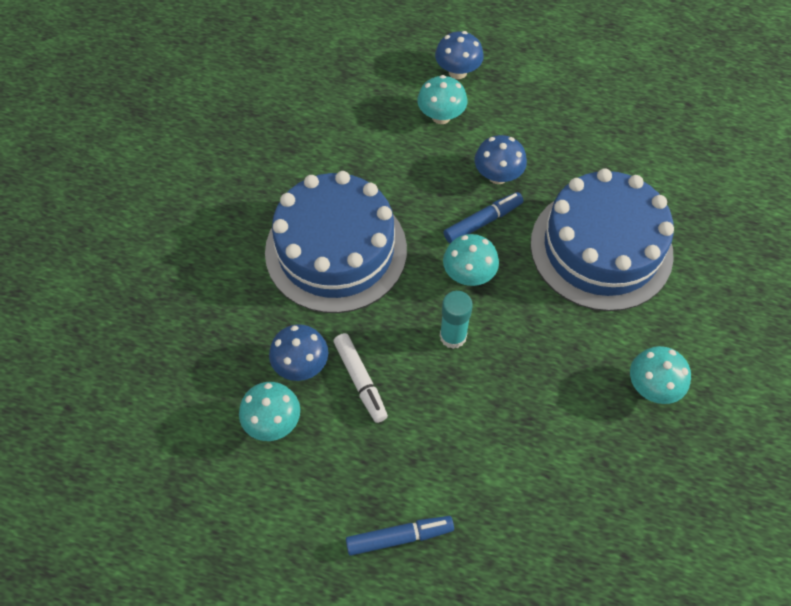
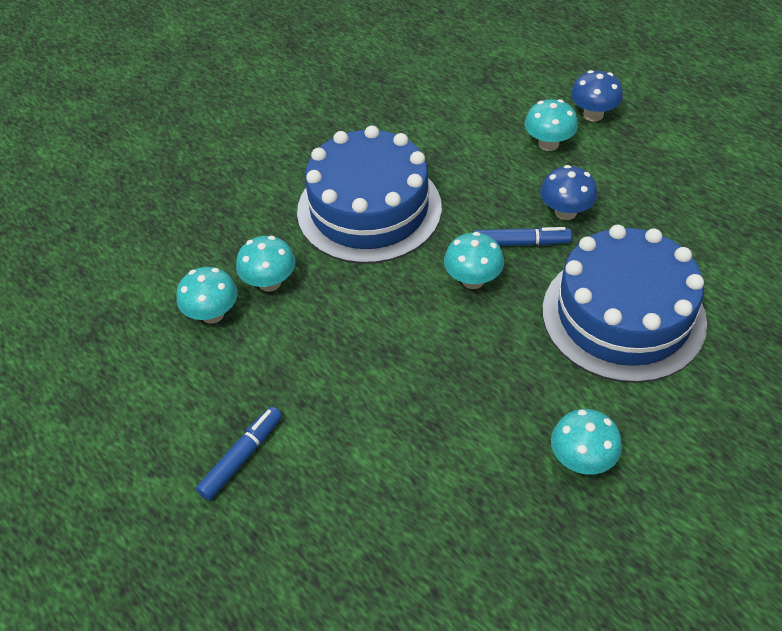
camera: 35 degrees right, 10 degrees down
blue mushroom [269,324,328,381] -> turquoise mushroom [236,236,295,292]
white marker [333,333,388,423] -> none
blue marker [346,516,454,556] -> blue marker turned 75 degrees counterclockwise [196,407,282,501]
turquoise glue stick [440,291,473,349] -> none

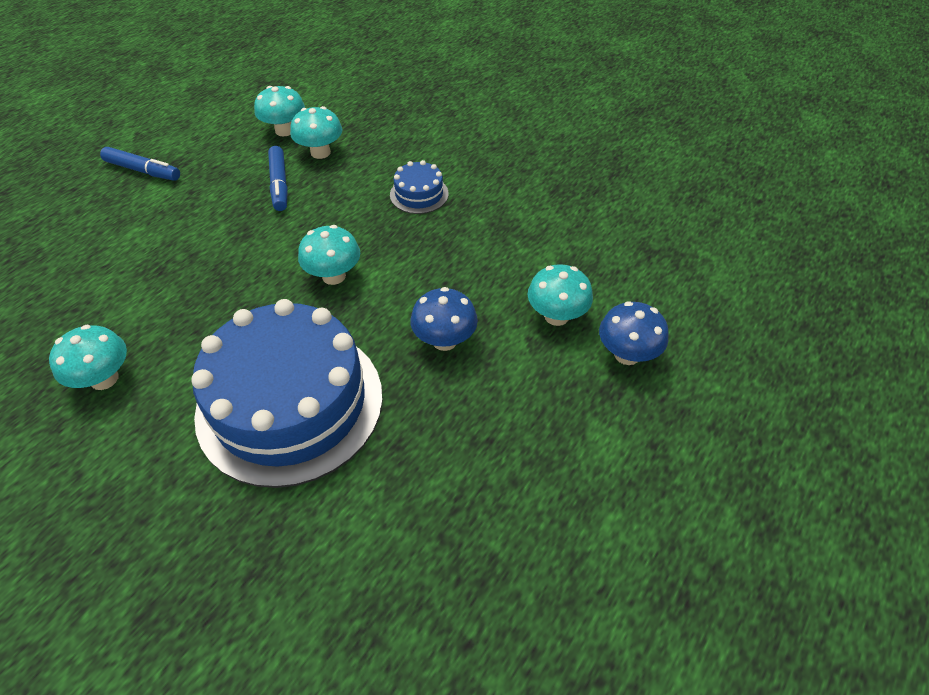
camera: 75 degrees right, 0 degrees up
blue cake [297,126,442,264] -> blue cake [390,160,448,214], size x0.42
blue marker [474,227,572,246] -> blue marker moved to [268,146,288,211]

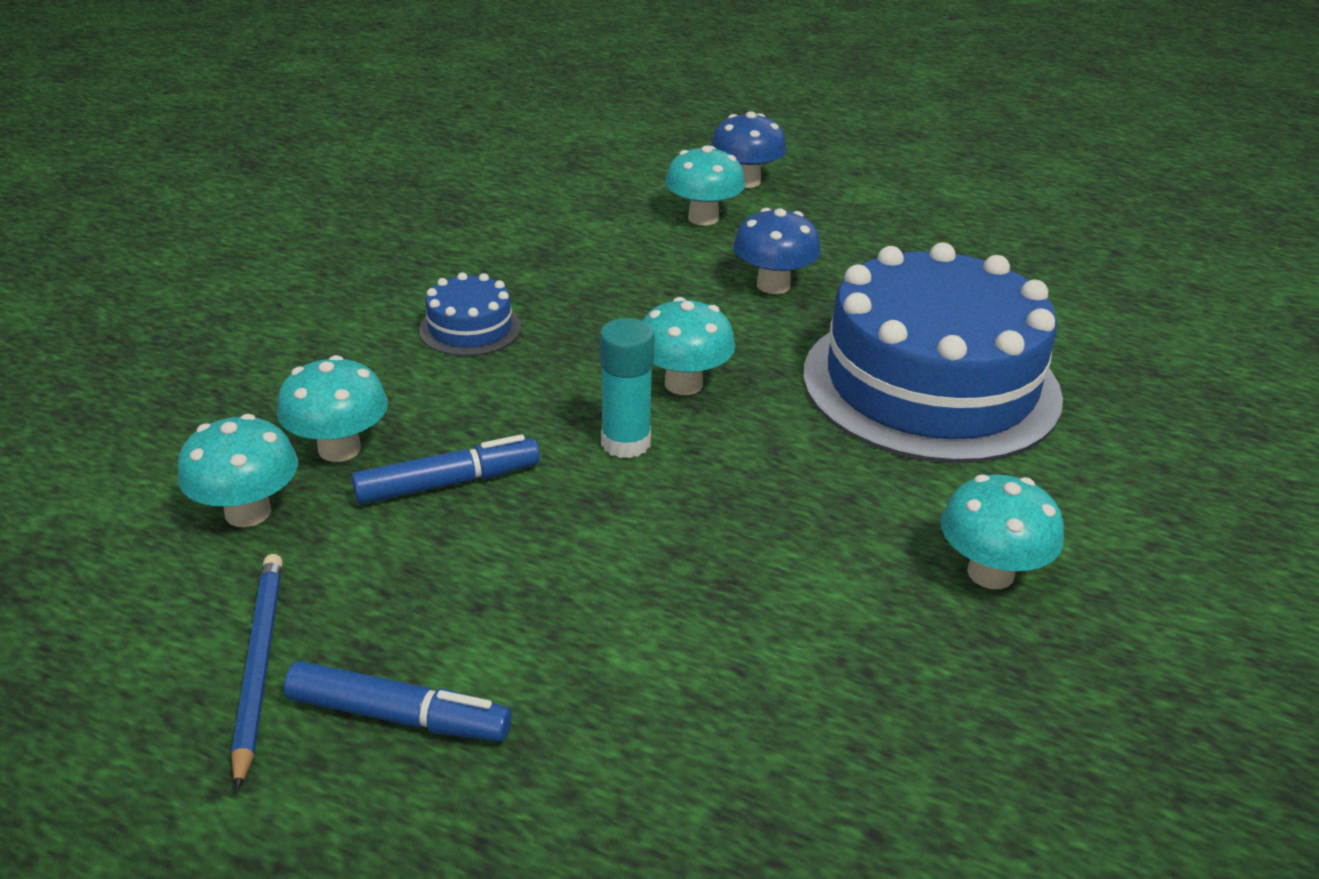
camera: 100 degrees left, 15 degrees down
blue marker [100,147,180,181] -> blue marker turned 90 degrees clockwise [284,661,512,742]
none -> blue pencil [231,554,283,791]
none -> turquoise glue stick [600,318,654,459]

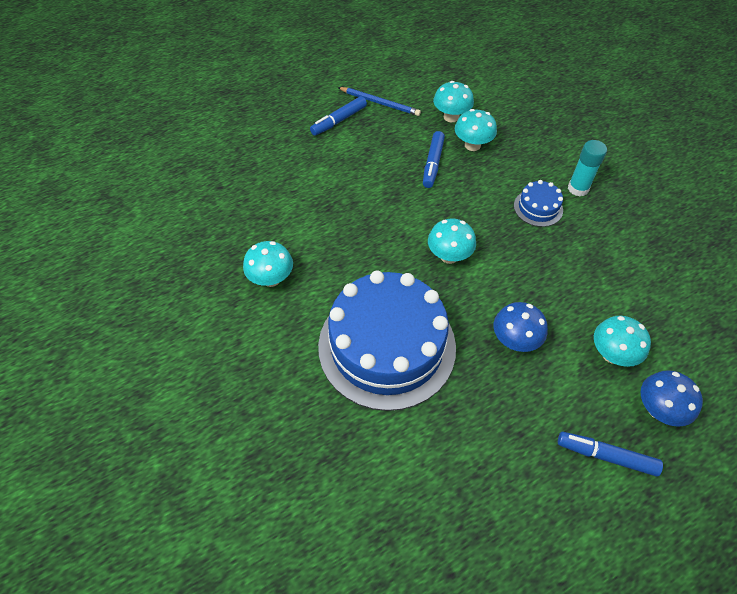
camera: 125 degrees right, 20 degrees up
turquoise glue stick [600,318,654,459] -> turquoise glue stick moved to [568,140,607,196]
none -> blue marker [558,432,663,477]

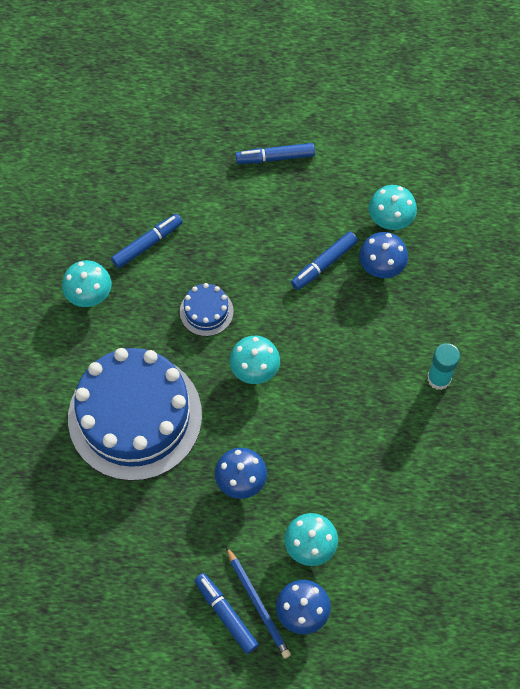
camera: 35 degrees right, 10 degrees up
blue pencil [338,87,421,116] -> blue pencil moved to [226,547,291,659]
turquoise mushroom [455,109,497,151] -> blue mushroom [359,232,408,278]
blue cake [514,180,563,227] -> blue cake moved to [180,283,234,336]
none -> blue marker [111,214,183,268]

